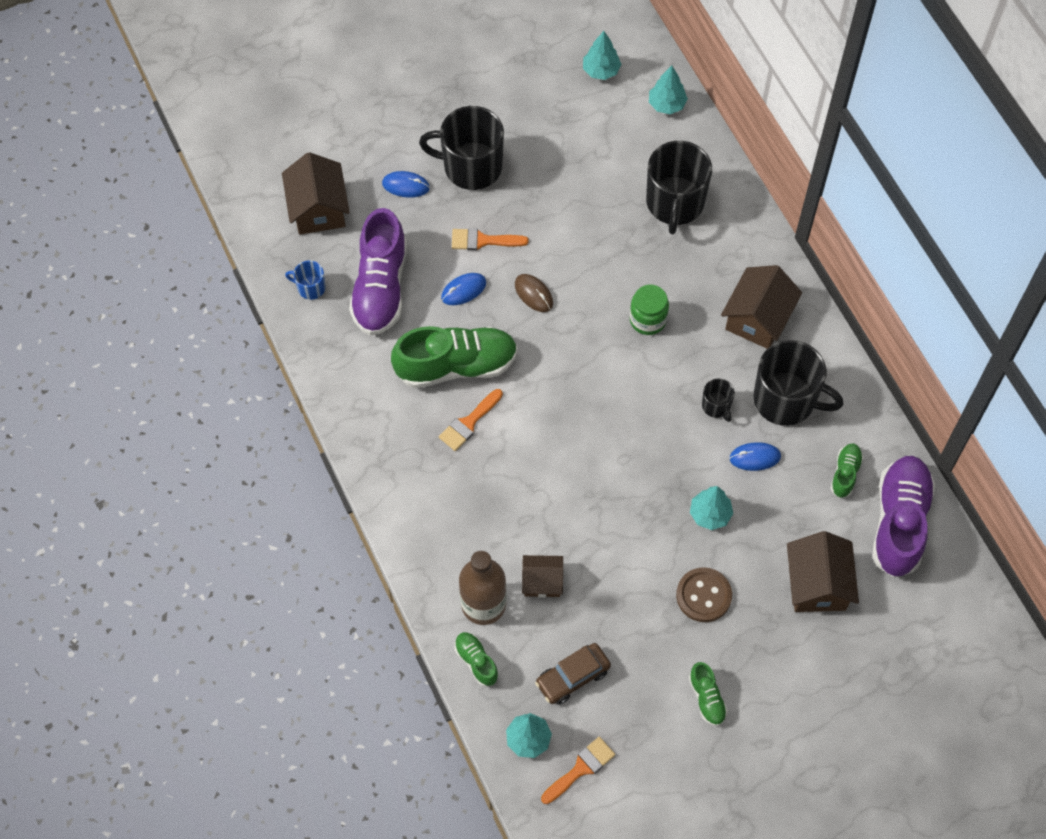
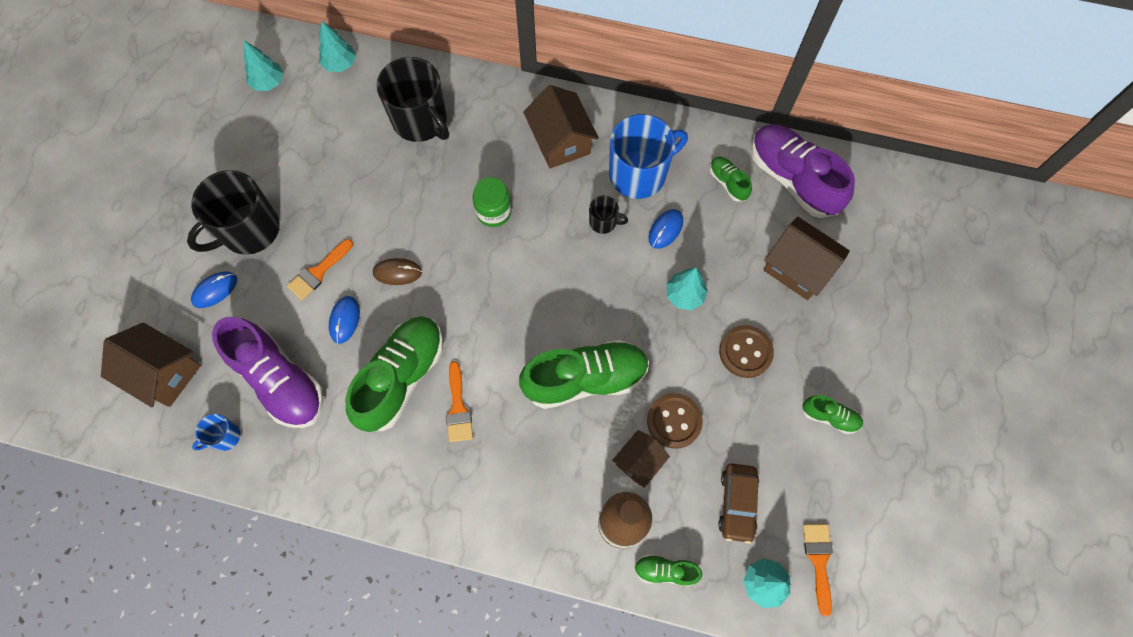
camera: 50 degrees left, 5 degrees up
black mug [754,340,843,426] -> blue mug [609,114,688,199]
none -> green shoe [519,340,649,409]
none -> brown button [647,393,703,449]

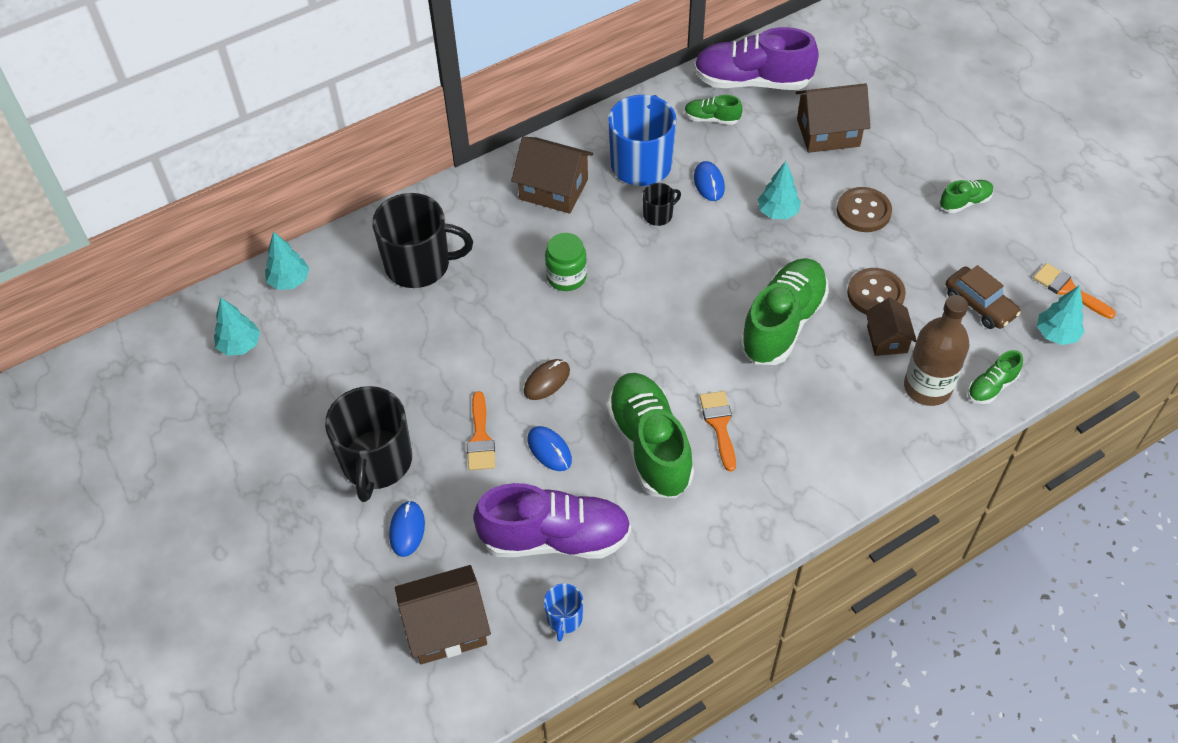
camera: 45 degrees left, 15 degrees down
orange brush [446,361,473,442] -> orange brush turned 135 degrees counterclockwise [699,391,736,472]

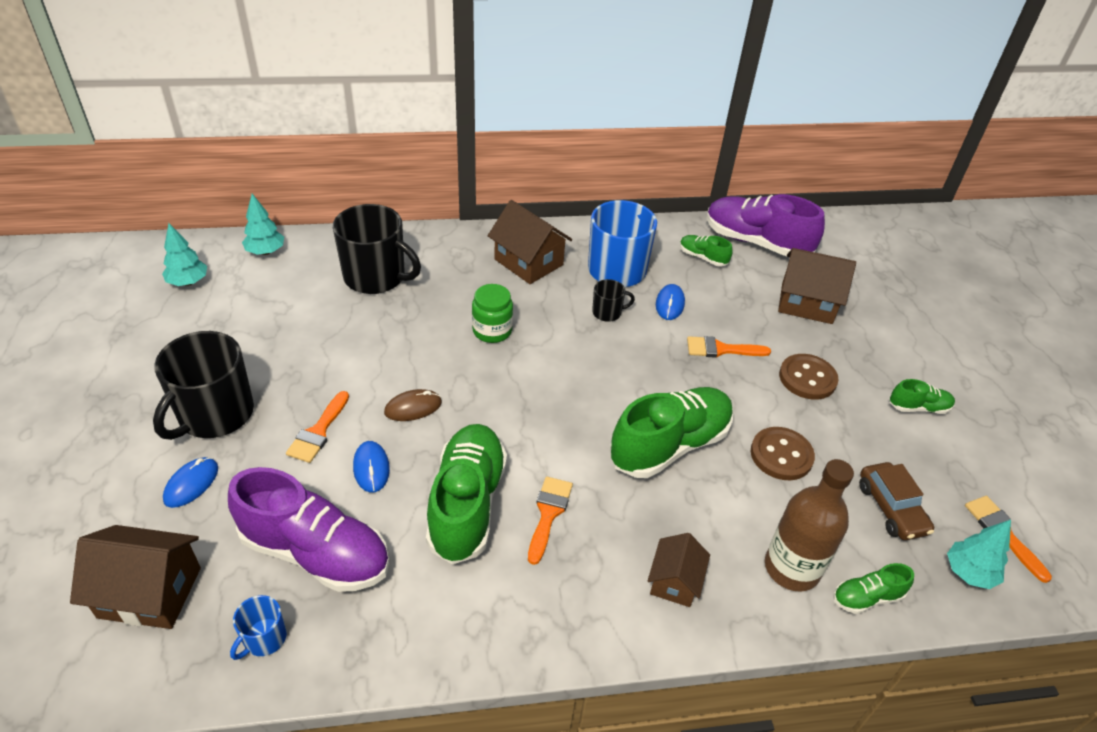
camera: 20 degrees right, 10 degrees down
turquoise tree [757,161,801,220] -> orange brush [687,336,771,358]
brown house [865,298,917,356] -> brown house moved to [648,533,710,607]

